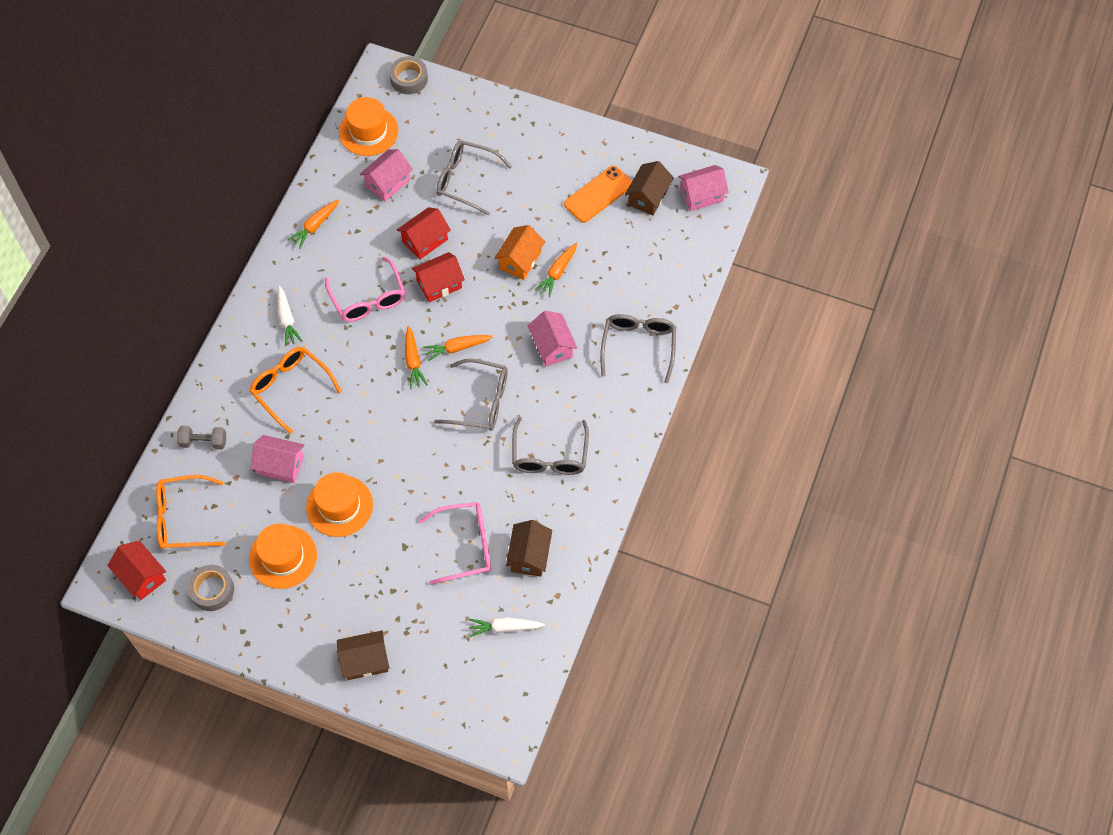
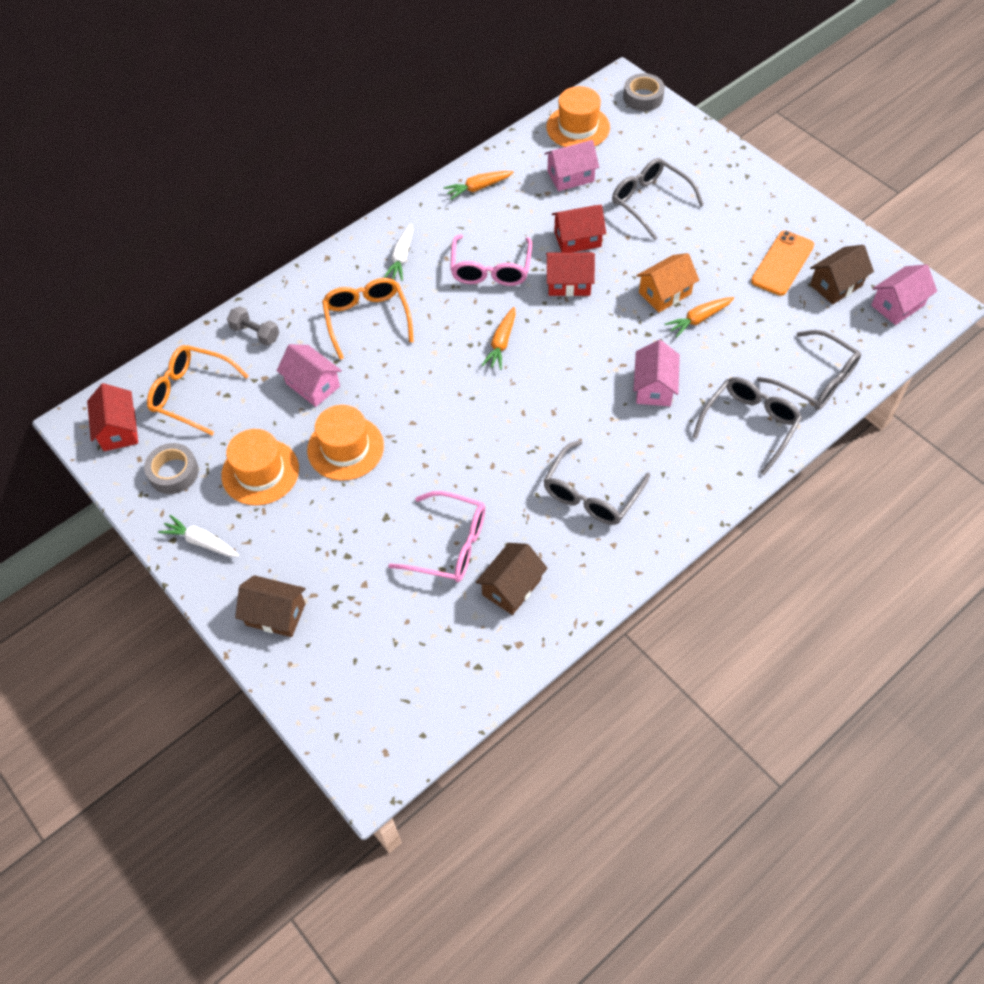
camera: 30 degrees right, 5 degrees down
orange carrot [423,335,493,362] -> none
grey glasses [434,359,508,431] -> grey glasses moved to [757,330,861,410]
white carrot [469,617,545,637] -> white carrot moved to [158,515,239,557]
orange phone [564,166,632,223] -> orange phone turned 45 degrees counterclockwise [751,231,814,296]
pink house [678,165,729,211] -> pink house turned 45 degrees counterclockwise [871,264,937,325]

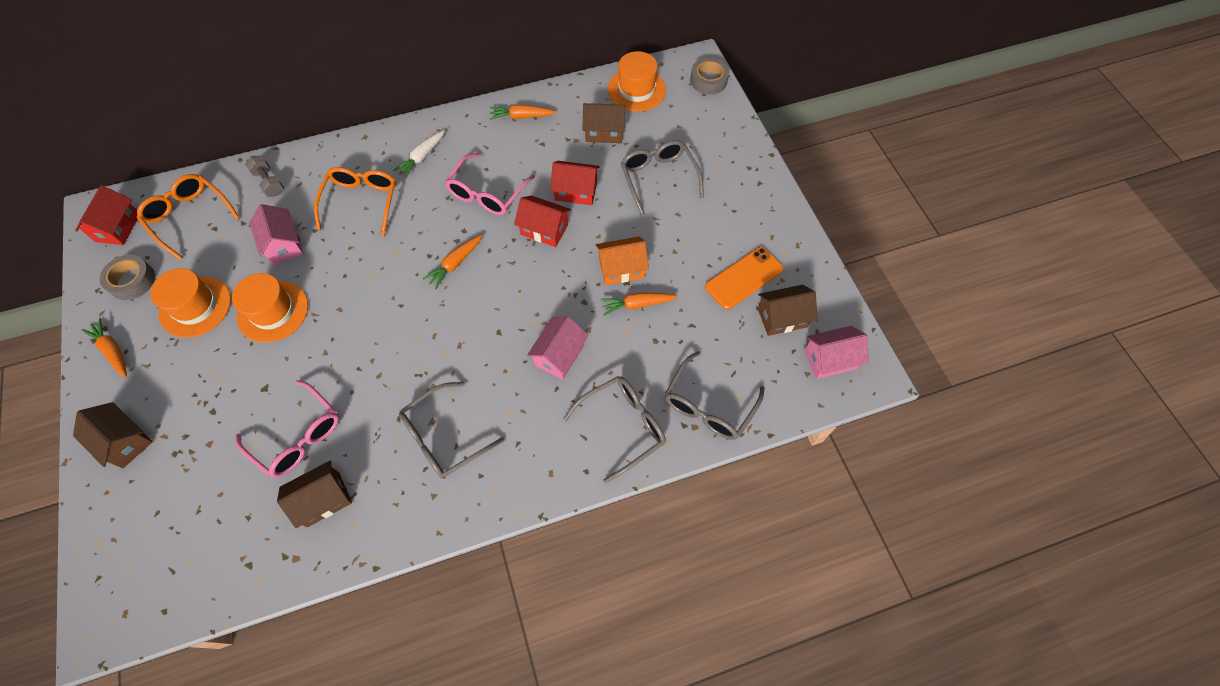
camera: 20 degrees right, 5 degrees up
white carrot [158,515,239,557] -> orange carrot [81,318,127,377]
pink house [544,140,599,191] -> brown house [583,103,625,143]
grey glasses [757,330,861,410] -> grey glasses turned 60 degrees clockwise [665,351,765,440]

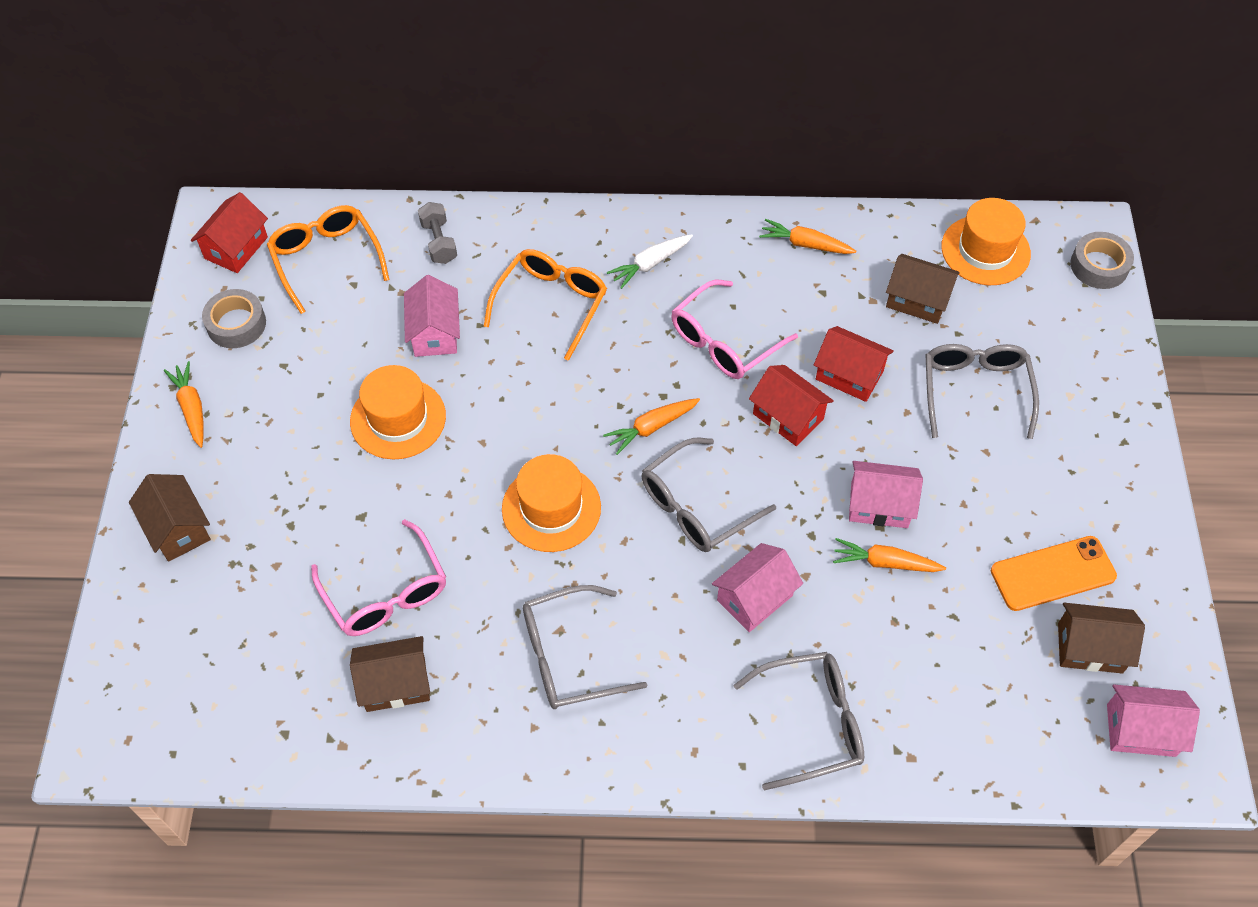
camera: 20 degrees right, 5 degrees down
orange hat [150,268,231,338] -> orange hat moved to [502,454,601,552]
orange house [596,236,649,285] -> pink house [849,461,923,528]
grey glasses [665,351,765,440] -> grey glasses moved to [642,438,776,552]

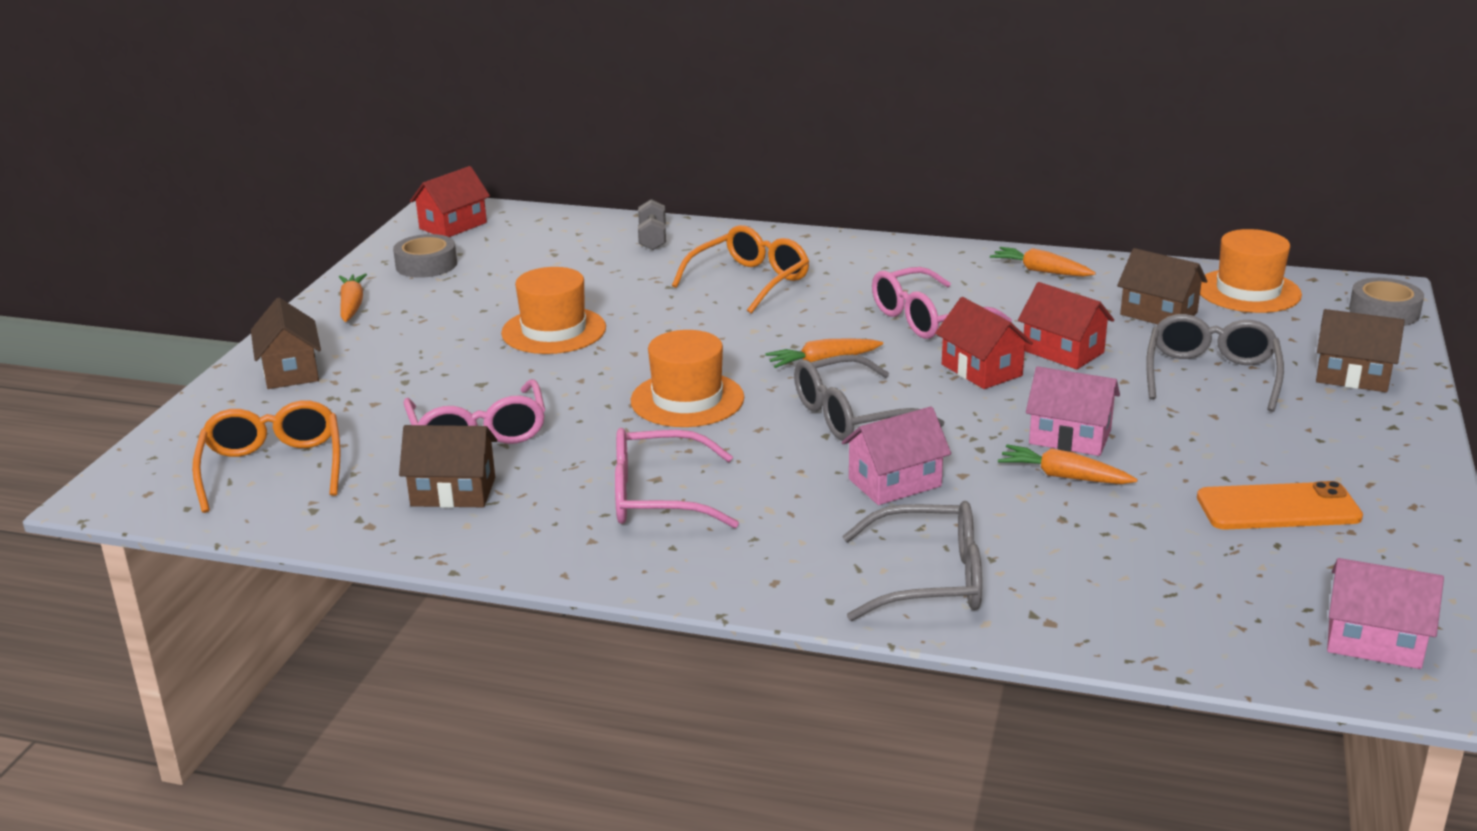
camera: 15 degrees right, 30 degrees down
orange glasses [267,205,390,314] -> orange glasses moved to [192,400,341,513]
pink house [404,275,460,357] -> none
grey glasses [523,585,647,709] -> pink glasses [615,428,739,528]
white carrot [607,234,693,289] -> none
brown house [1058,603,1145,674] -> brown house moved to [1316,309,1405,392]

